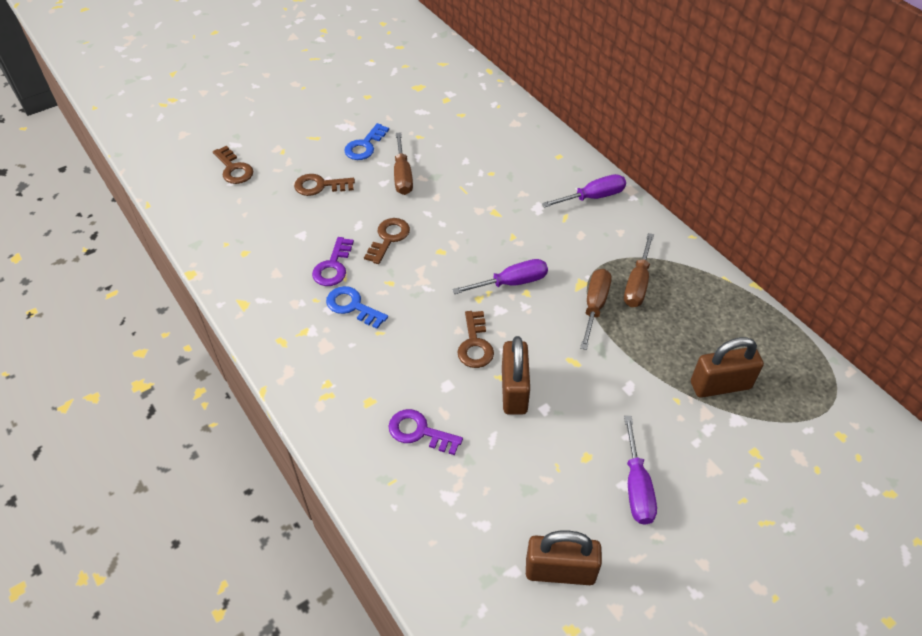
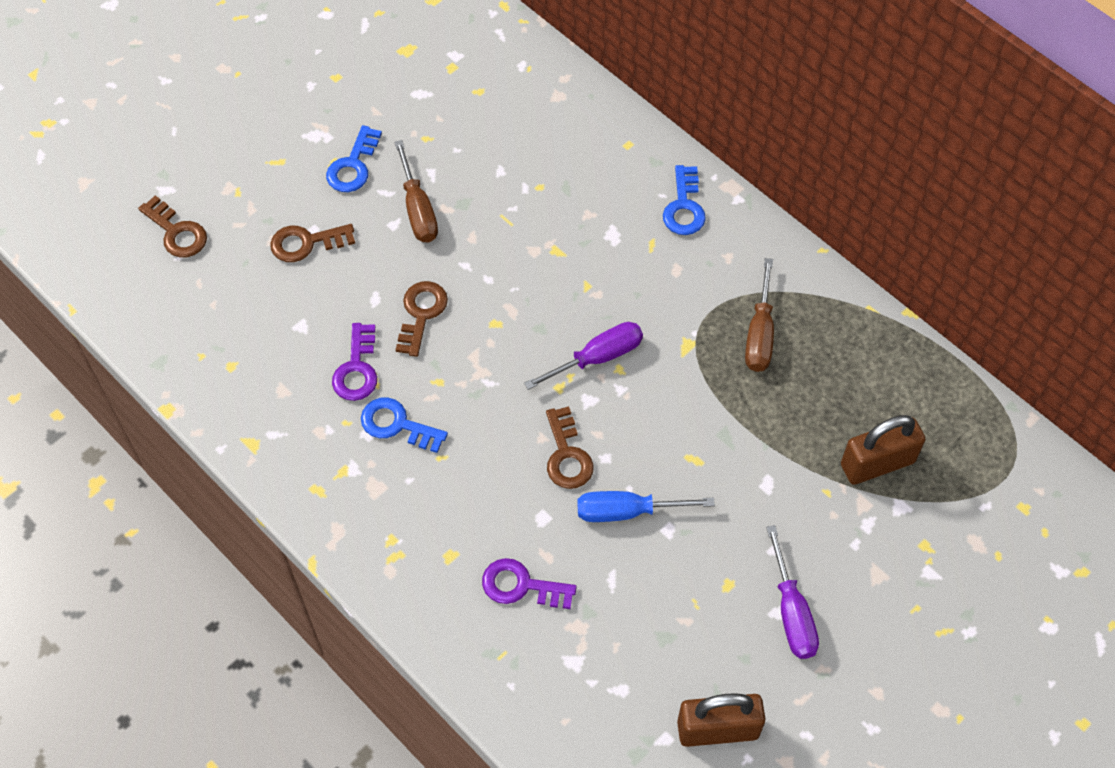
camera: 10 degrees left, 10 degrees up
brown padlock [502,336,530,415] -> blue screwdriver [577,491,715,522]
purple screwdriver [542,174,626,208] -> blue key [663,165,706,235]
brown screwdriver [580,269,612,350] -> none

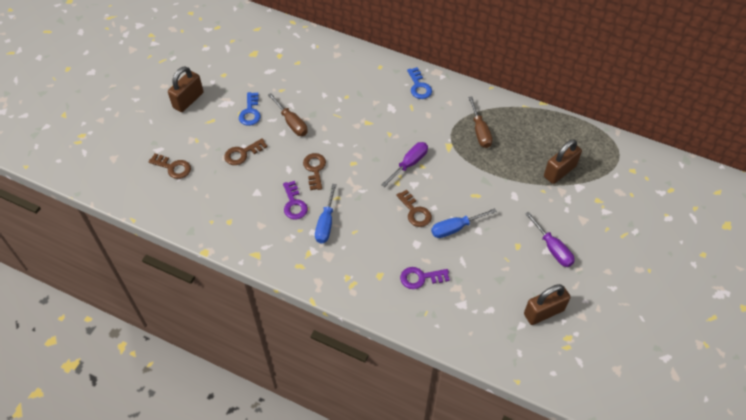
camera: 20 degrees left, 5 degrees down
blue key [361,397,448,453] -> blue screwdriver [315,184,337,243]
none -> brown padlock [168,66,204,112]

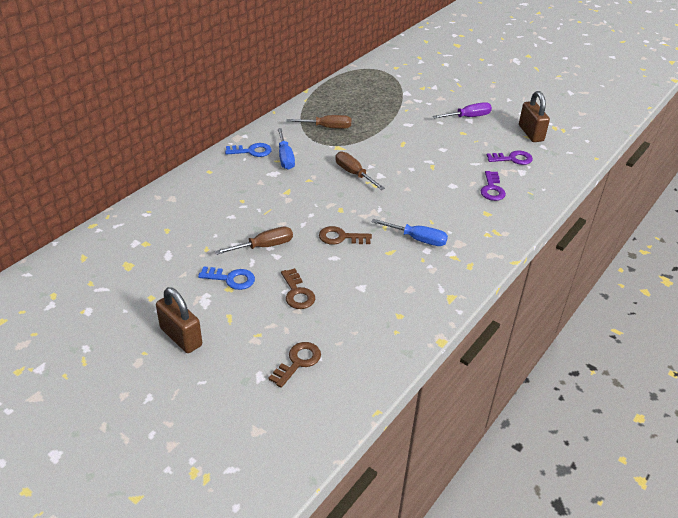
camera: 80 degrees left, 15 degrees down
purple key [283,181,308,220] -> purple key moved to [486,151,533,165]
purple screwdriver [381,142,428,187] -> brown screwdriver [336,152,385,190]
brown key [396,189,432,227] -> none
blue screwdriver [431,208,497,238] -> blue screwdriver moved to [278,128,295,170]
brown padlock [544,139,582,184] -> none

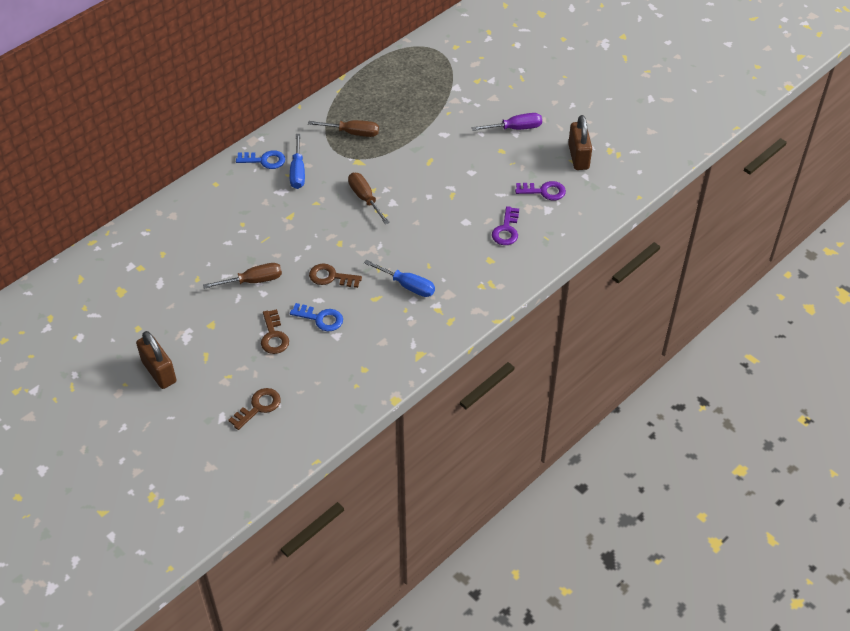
camera: 10 degrees right, 10 degrees up
blue key [198,266,255,290] -> blue key moved to [290,303,343,331]

